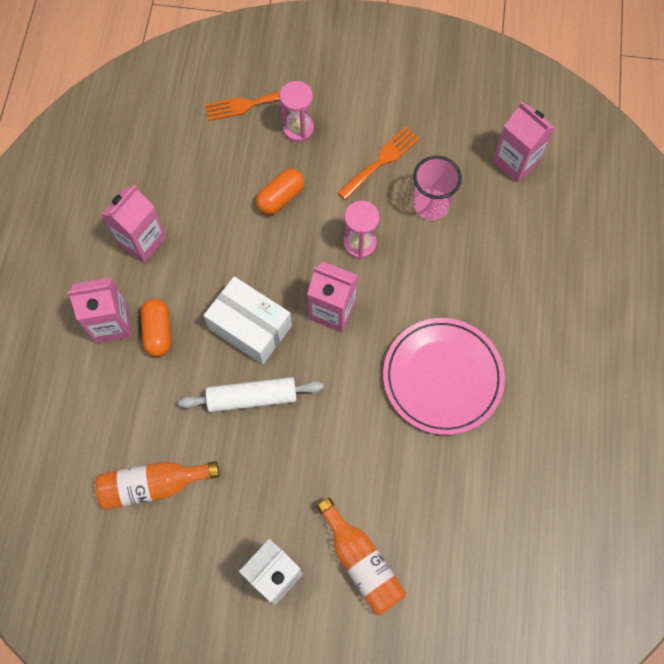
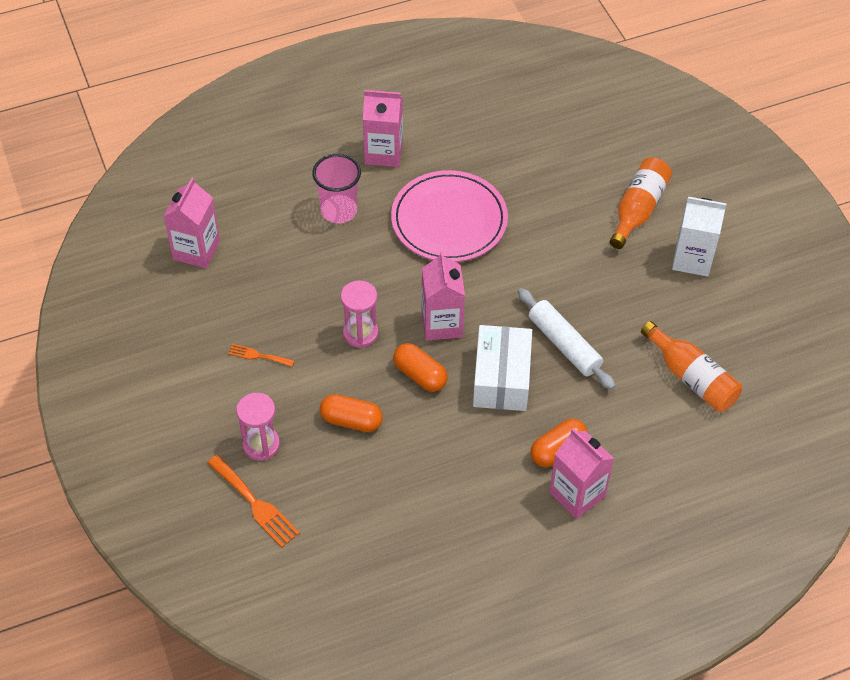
camera: 120 degrees left, 15 degrees down
pink carton [101,185,167,263] -> pink carton moved to [363,90,403,167]
orange fork [337,127,420,200] -> orange fork [228,344,294,367], size x0.57
pink cup [413,156,462,220] -> pink cup moved to [312,154,361,224]
none -> orange capsule [393,343,448,392]

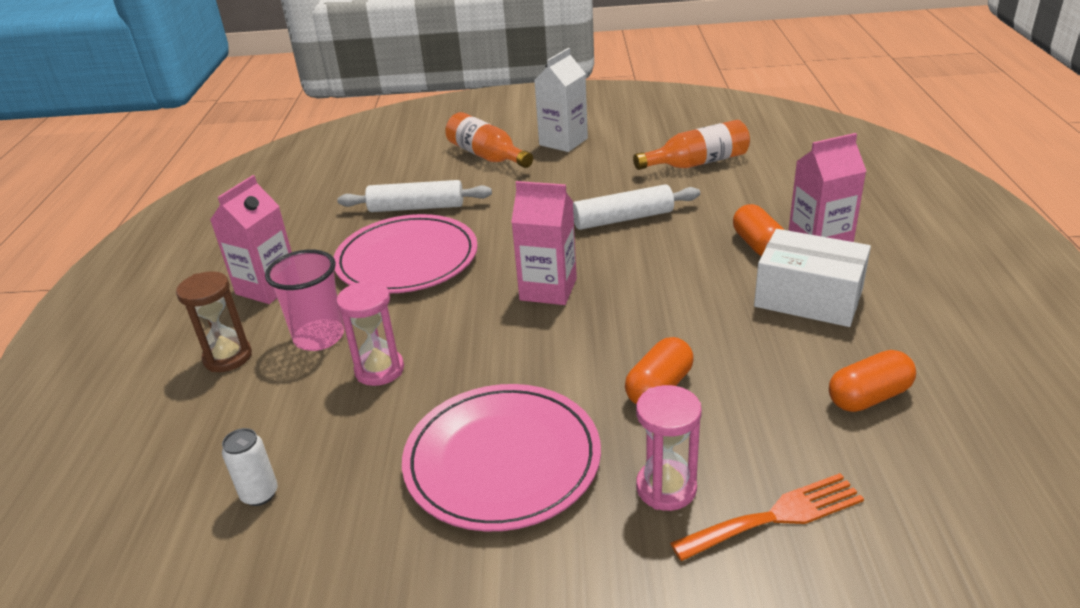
camera: 65 degrees left, 20 degrees down
pink carton [163,178,220,268] -> white can [222,428,278,506]
orange fork [228,344,294,367] -> pink plate [402,384,601,531]
pink hourglass [341,280,378,348] -> pink hourglass moved to [336,281,404,386]
orange capsule [393,343,448,392] -> orange capsule moved to [829,350,916,412]
white box [473,325,532,411] -> white box moved to [754,229,871,327]
none -> brown hourglass [176,271,252,372]
none -> white rolling pin [337,180,492,212]

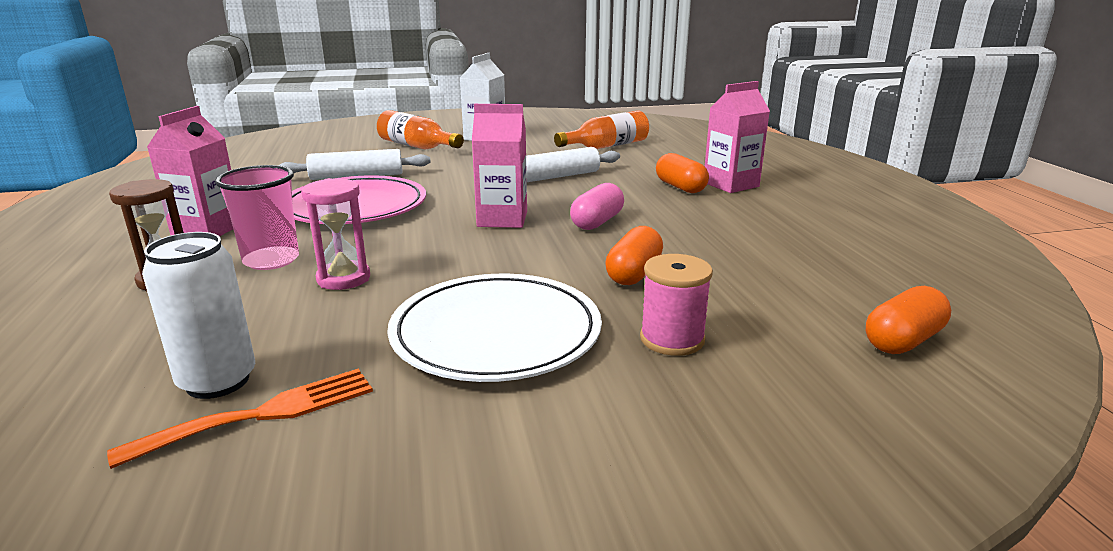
camera: 15 degrees left, 10 degrees down
white can [222,428,278,506] -> white can [142,232,255,399], size x1.66
pink plate [402,384,601,531] -> white plate [387,274,602,382]
pink hourglass [636,385,702,511] -> pink spool [640,254,713,356]
orange fork [670,473,864,561] -> orange fork moved to [107,369,373,469]
white box [754,229,871,327] -> none
orange capsule [829,350,916,412] -> orange capsule moved to [866,286,951,354]
none -> pink capsule [570,183,624,230]

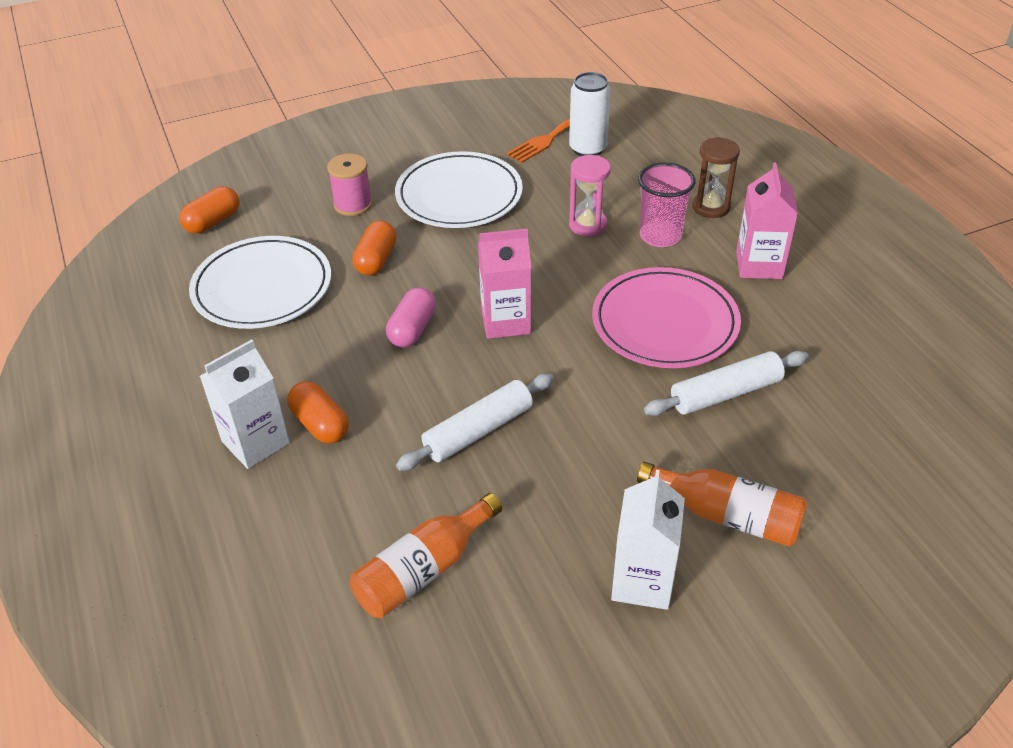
camera: 170 degrees right, 20 degrees up
pink carton [705,81,770,193] -> white carton [200,339,290,469]
none -> white plate [189,236,331,329]

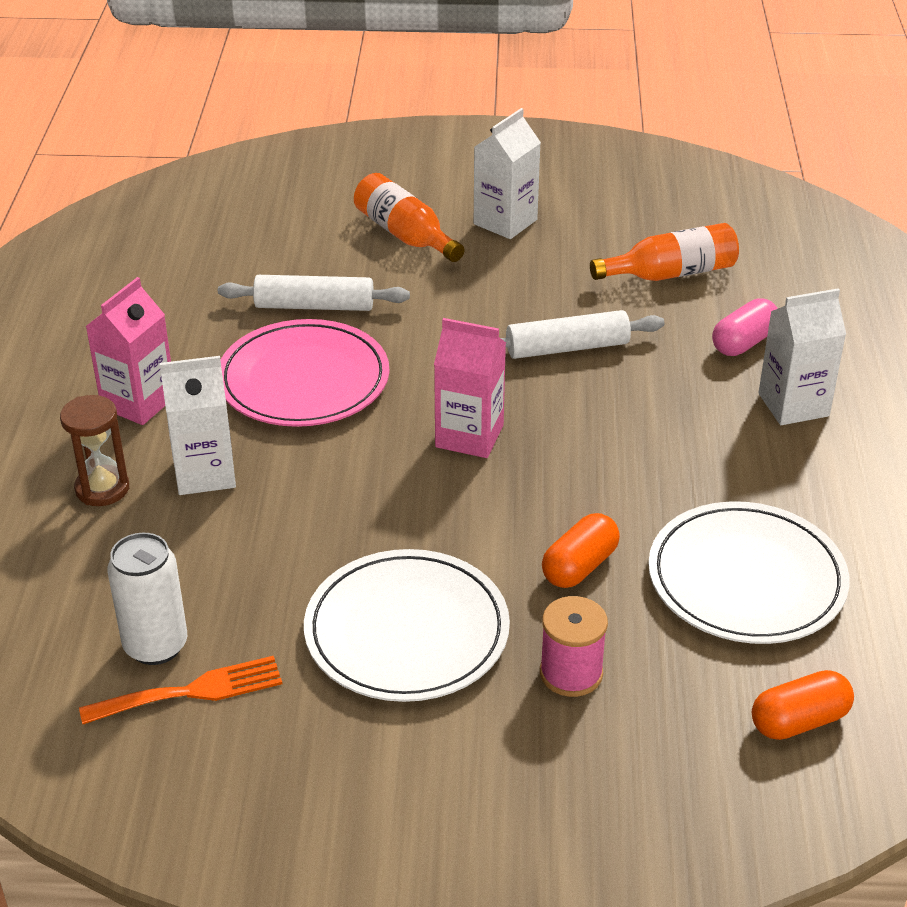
camera: 155 degrees left, 5 degrees down
orange capsule [287,381,349,444] -> none
pink capsule [386,287,436,348] -> pink capsule moved to [712,298,778,356]
pink hourglass [569,155,611,237] -> none
pink cup [638,162,695,247] -> white carton [160,356,236,495]

